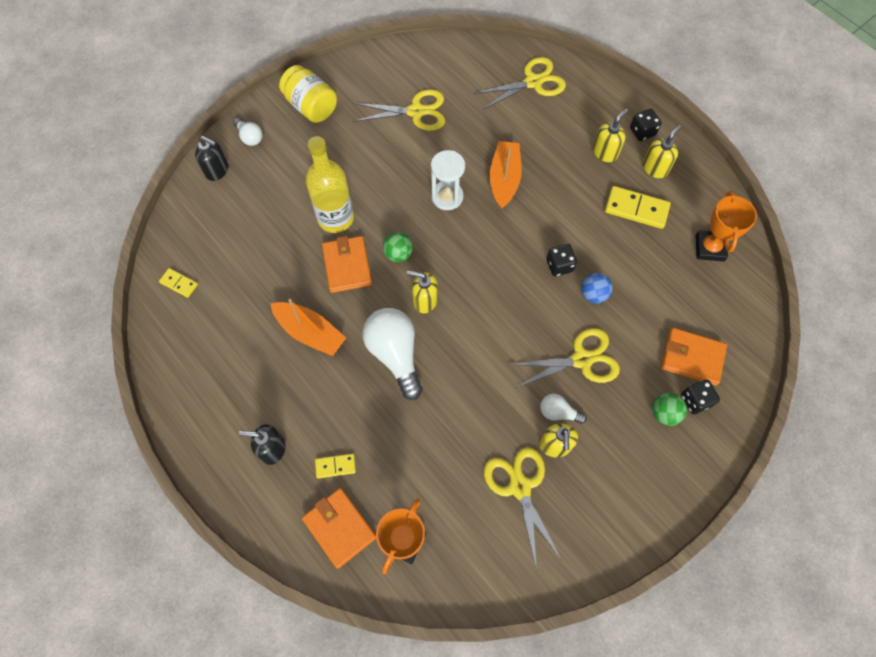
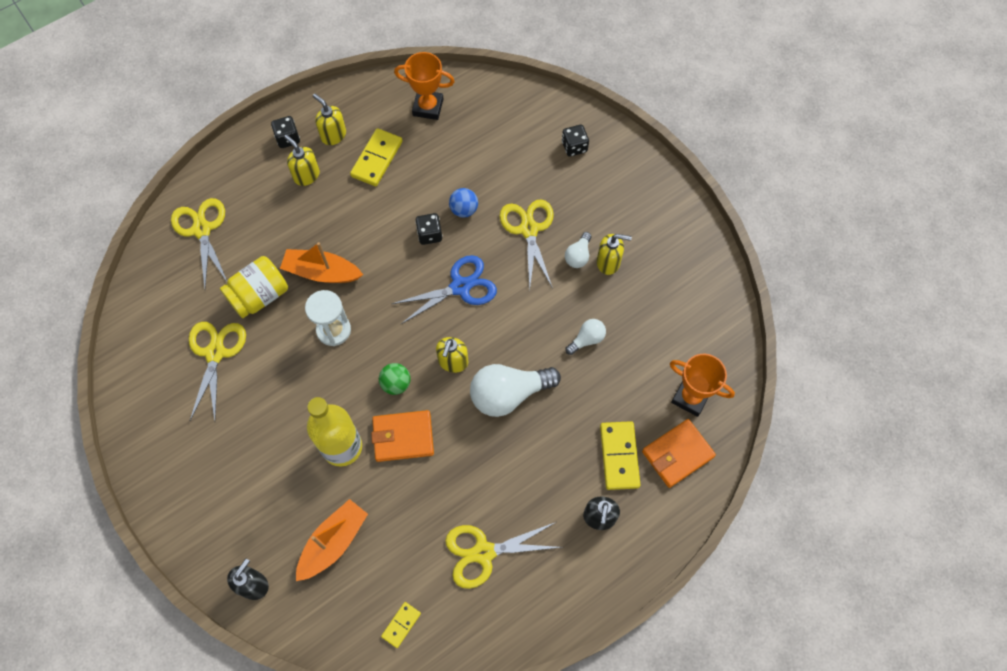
camera: 85 degrees left, 0 degrees up
white light bulb [233,118,263,146] -> white light bulb moved to [565,319,606,355]
orange boat [270,299,346,356] -> orange boat moved to [296,499,368,581]
yellow jar [279,65,337,123] -> yellow jar moved to [220,256,288,318]
yellow domino [315,453,356,478] -> yellow domino [600,421,640,490], size x1.77
yellow scissors [484,447,562,570] -> yellow scissors moved to [445,522,562,589]
green ball [652,393,687,426] -> none
orange wallet [661,328,727,386] -> none
none -> blue scissors [392,255,497,324]

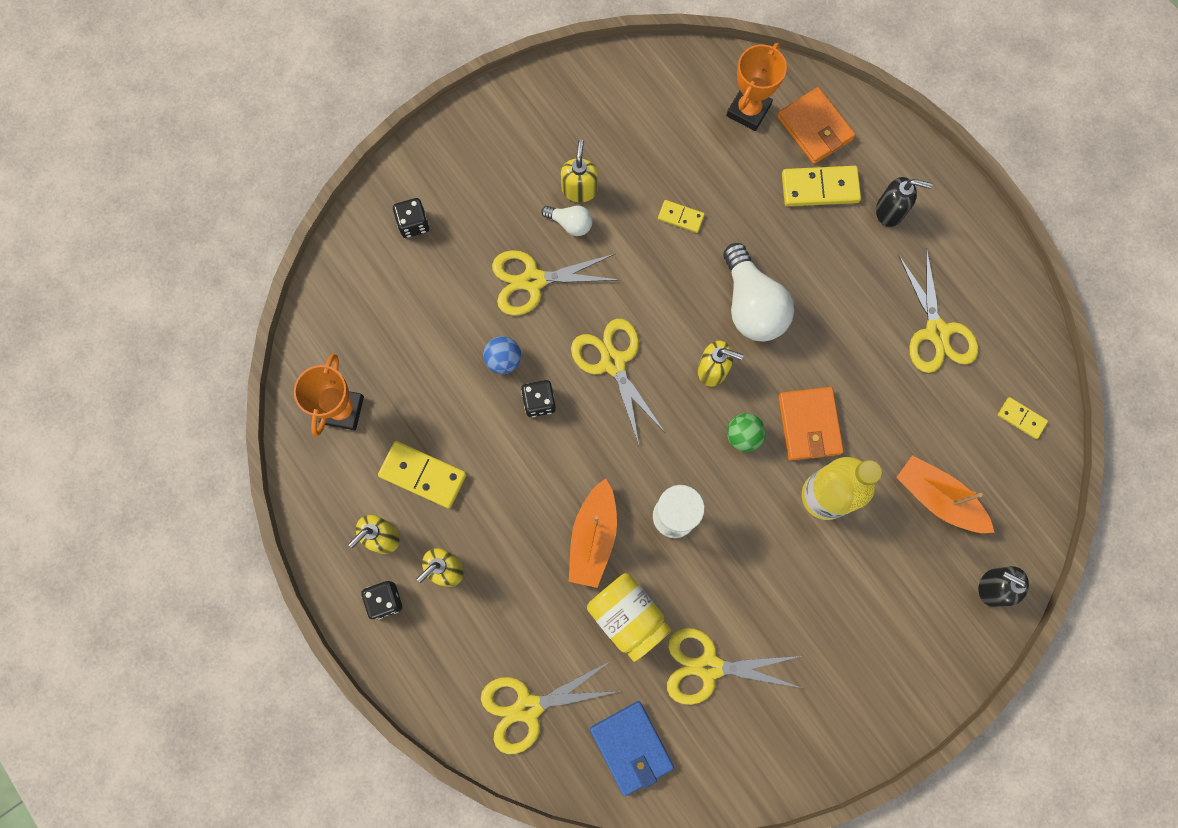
camera: 90 degrees left, 10 degrees up
blue scissors [392,255,497,324] -> yellow scissors [571,319,665,444]
white light bulb [565,319,606,355] -> yellow domino [658,200,705,233]
none -> blue wallet [590,701,674,796]

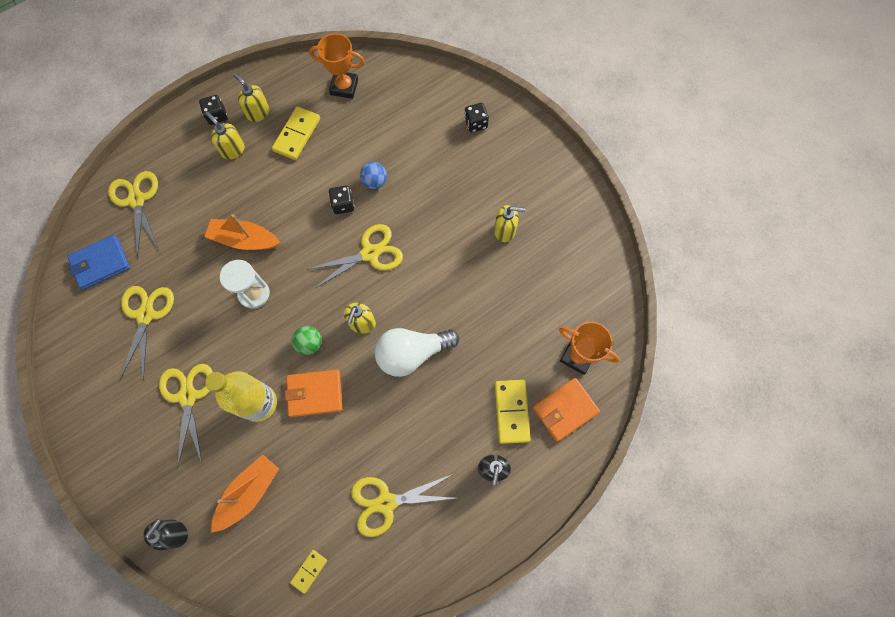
camera: 90 degrees right, 5 degrees down
yellow scissors [492,250,619,316] -> yellow scissors moved to [159,364,213,468]
white light bulb [541,206,593,236] -> none
yellow jar [587,573,671,662] -> none
yellow domino [658,200,705,233] -> none

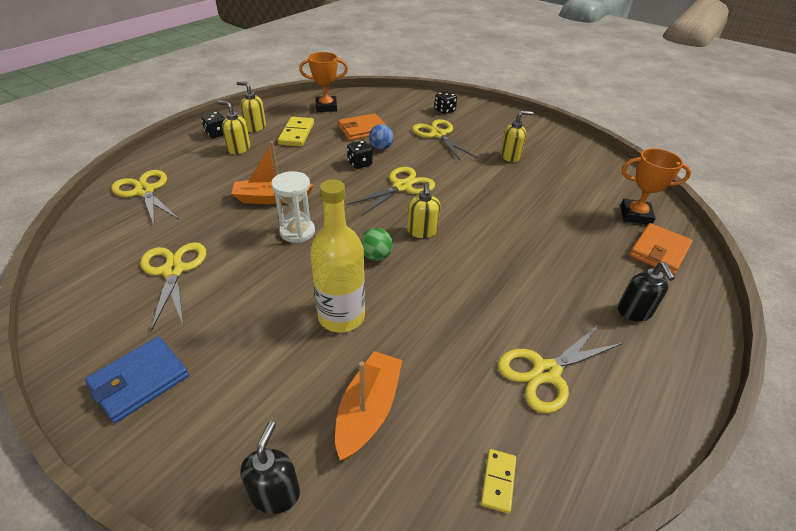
camera: 20 degrees left, 30 degrees down
blue wallet [67,235,130,290] -> blue wallet moved to [85,337,189,423]
yellow scissors [159,364,213,468] -> yellow scissors moved to [412,119,477,161]
orange wallet [285,369,342,417] -> orange wallet moved to [338,113,387,140]
white light bulb [374,328,459,377] -> none
yellow domino [495,380,531,444] -> none

